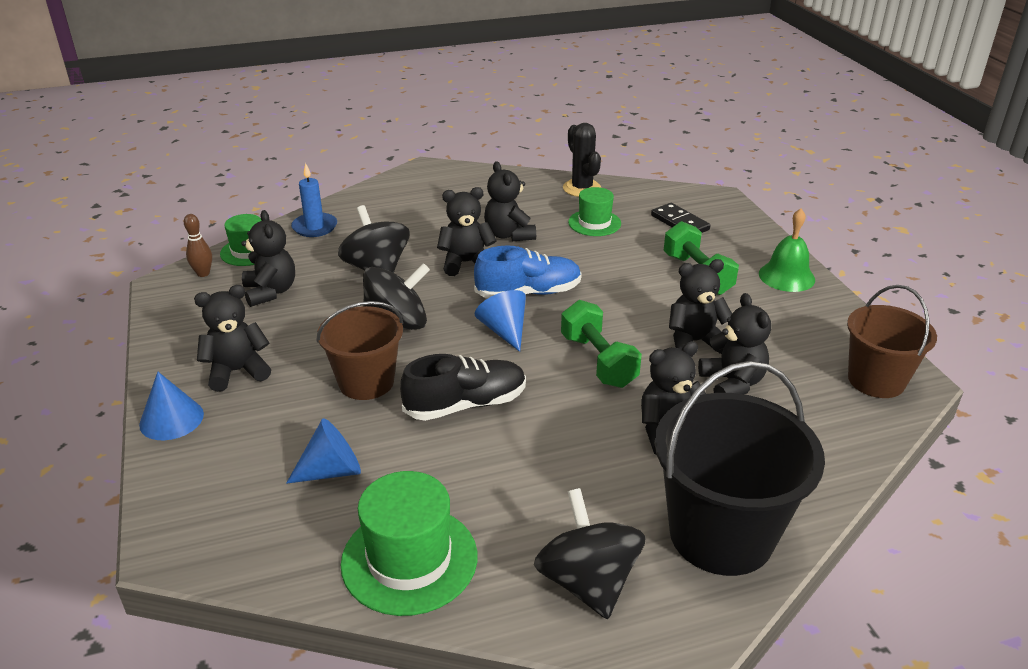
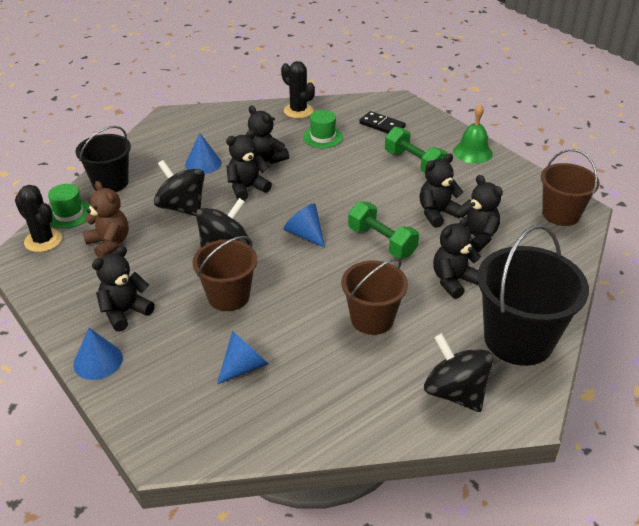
camera: 20 degrees left, 5 degrees up
brown bowling pin [184,214,212,277] -> black cactus [15,185,62,252]
black teddy bear [242,210,295,307] -> brown teddy bear [83,181,129,258]
blue candle [291,163,337,237] -> black bucket [76,126,131,192]
green hat [341,471,477,616] -> none
black shoe [400,354,526,421] -> none
blue shoe [474,246,582,299] -> none
none -> blue cone [185,133,222,174]
none -> brown bucket [341,258,408,335]

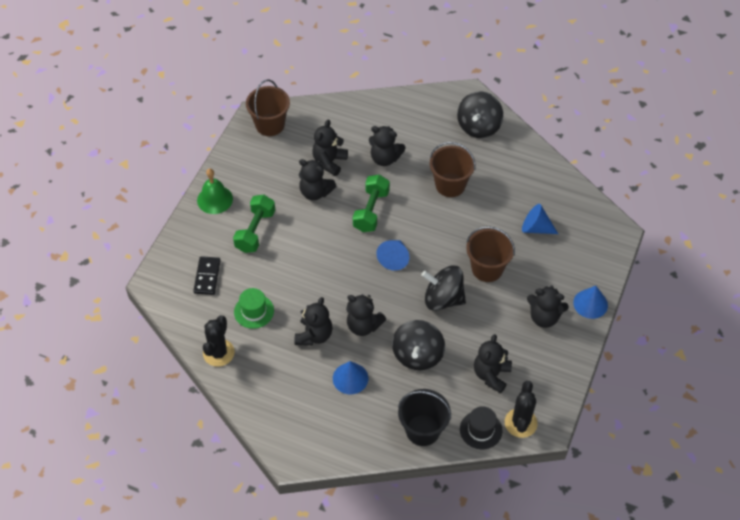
camera: 120 degrees left, 15 degrees up
green hat [48,184,90,229] -> black hat [460,406,502,449]
brown teddy bear [83,181,129,258] -> black teddy bear [474,334,512,393]
black bucket [477,224,589,366] -> none

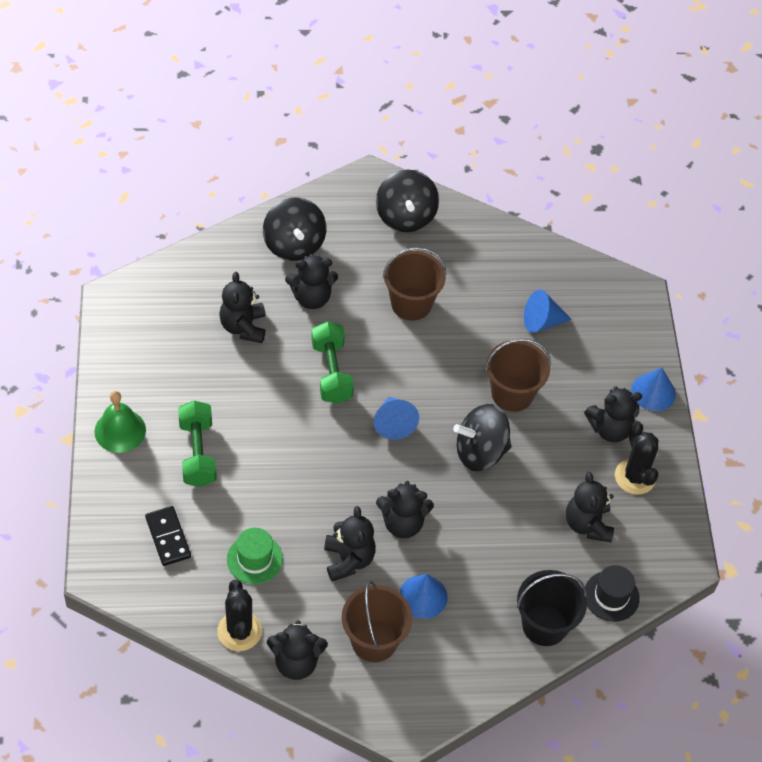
camera: 30 degrees left, 0 degrees up
brown bucket [246,79,290,136] -> brown bucket moved to [342,581,412,662]
black teddy bear [299,159,336,200] -> black teddy bear moved to [267,620,328,680]
black spinning top [392,320,445,370] -> black spinning top moved to [263,197,326,261]
black cactus [505,381,538,438] -> black cactus moved to [615,421,658,495]

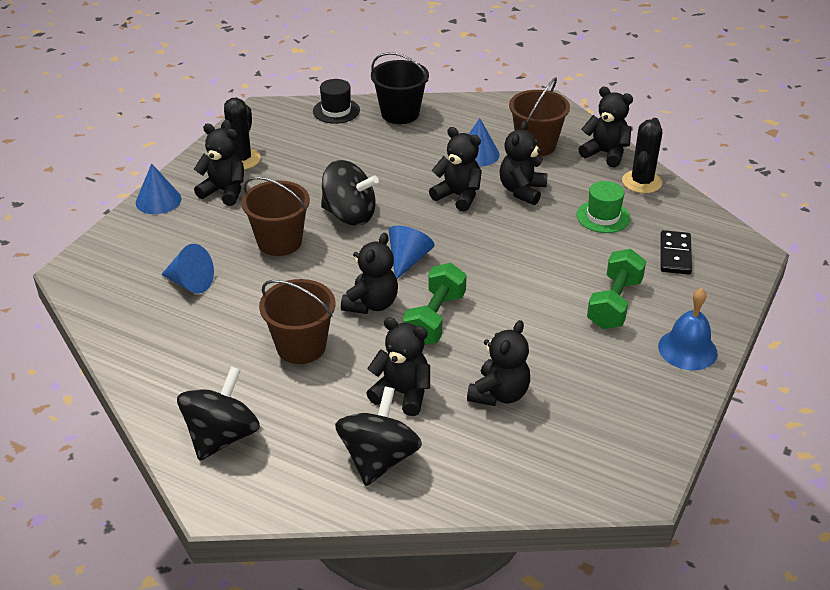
camera: 145 degrees left, 15 degrees down
green bell [94,391,146,453] -> blue bell [658,288,718,370]
black teddy bear [566,472,614,542] -> black teddy bear moved to [341,233,398,314]

